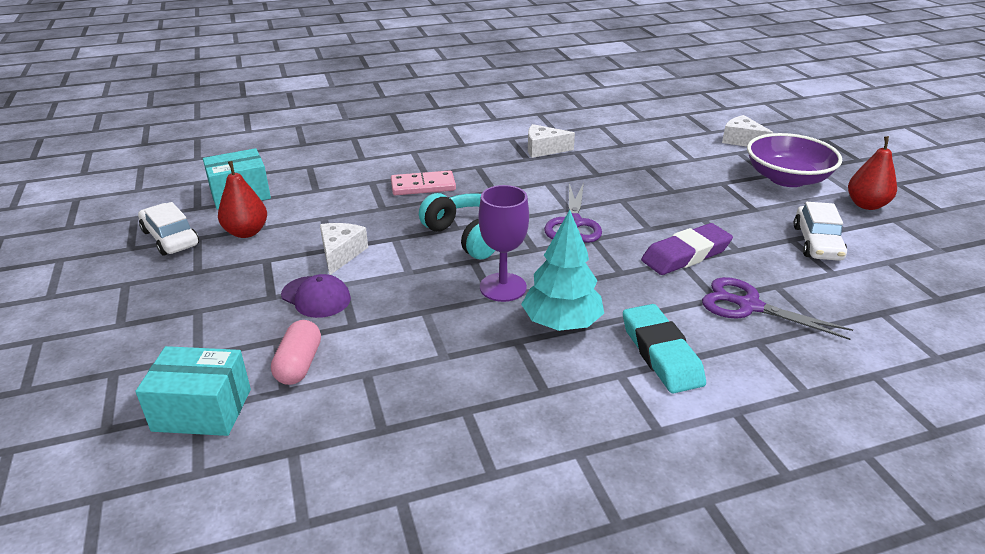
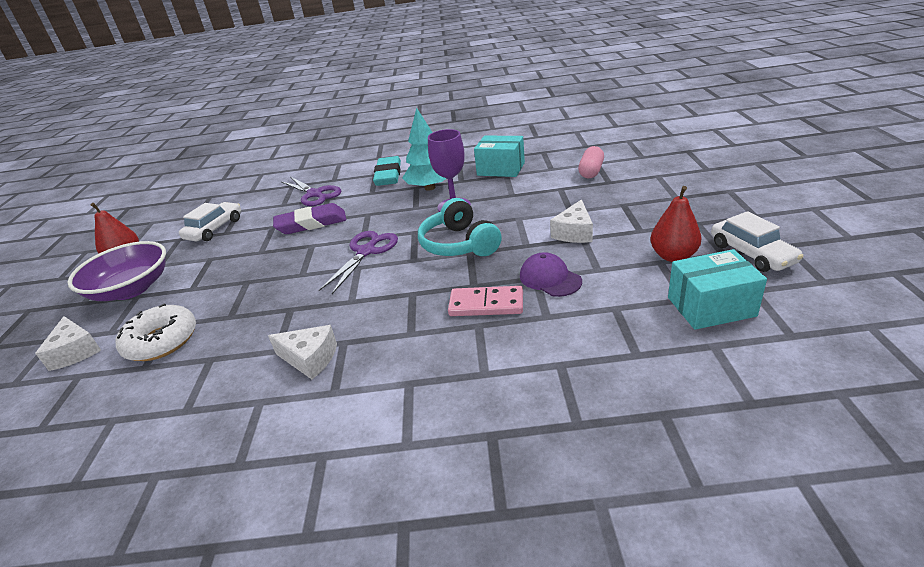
camera: 160 degrees left, 0 degrees up
turquoise box [135,346,251,436] -> turquoise box moved to [474,136,525,177]
purple cap [281,274,351,318] -> purple cap moved to [520,252,582,297]
none -> white donut [116,303,196,361]

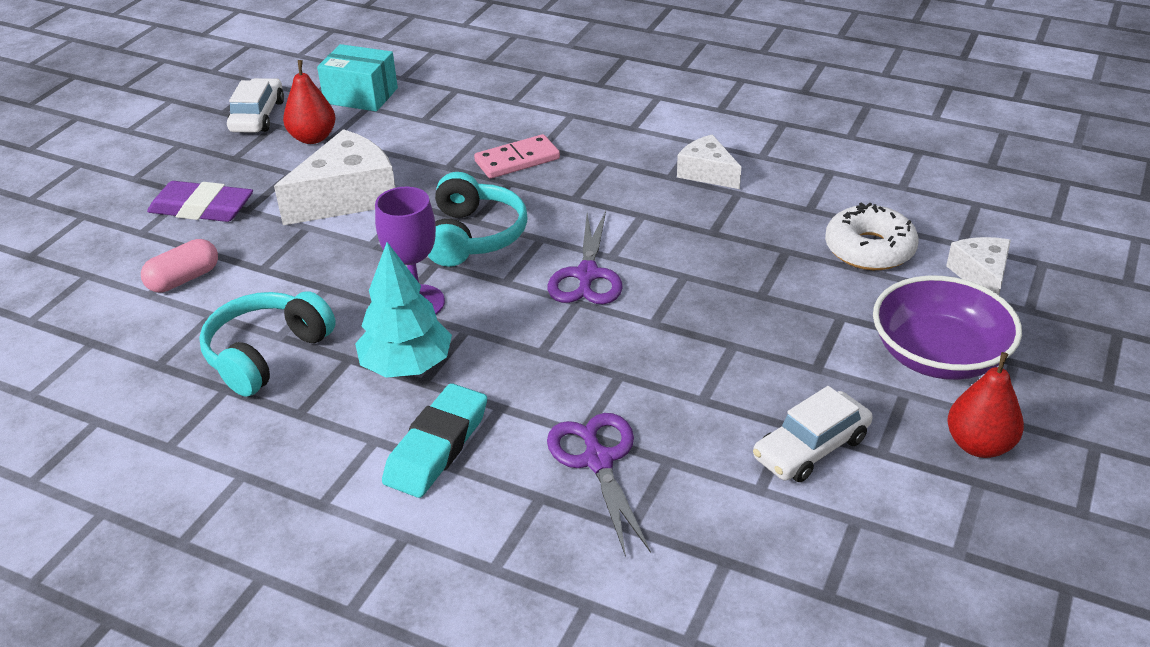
camera: 155 degrees left, 5 degrees up
purple eraser [273,203,346,234] -> purple eraser moved to [147,181,253,222]
purple scissors [319,231,398,294] -> purple scissors turned 45 degrees counterclockwise [548,211,623,304]
pink domino [448,286,523,316] -> pink domino turned 60 degrees counterclockwise [474,134,560,179]
turquoise box [474,136,525,177] -> turquoise headphones [199,291,336,397]
purple cap [520,252,582,297] -> none
white cheese [550,199,593,243] -> white cheese [274,129,395,225], size x1.72

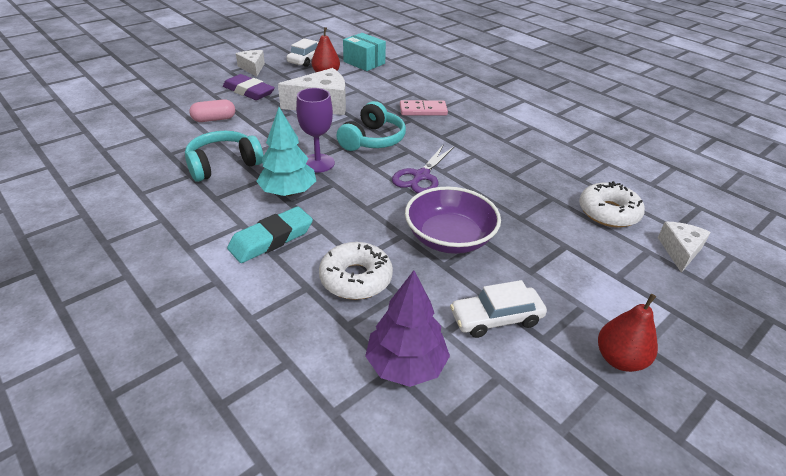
camera: 20 degrees right, 0 degrees up
purple scissors [547,413,651,557] -> white donut [319,242,393,300]
white cheese [677,134,741,189] -> white cheese moved to [236,50,265,77]
purple bowl [873,276,1022,380] -> purple bowl moved to [405,187,501,254]
none -> purple tree [365,270,450,387]

